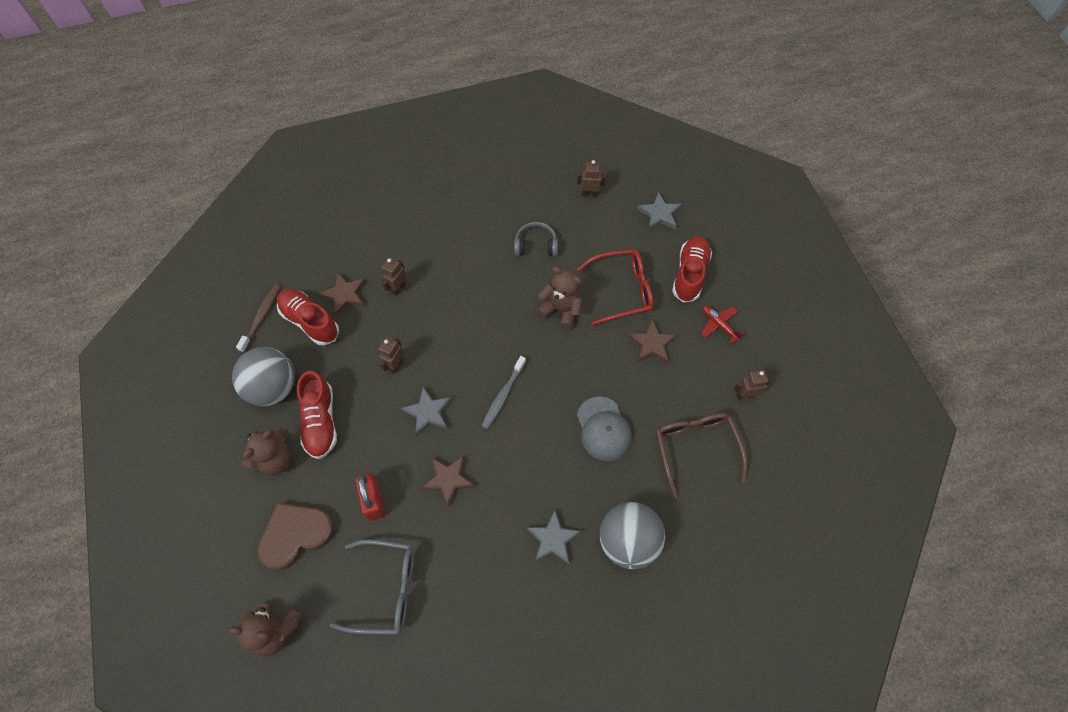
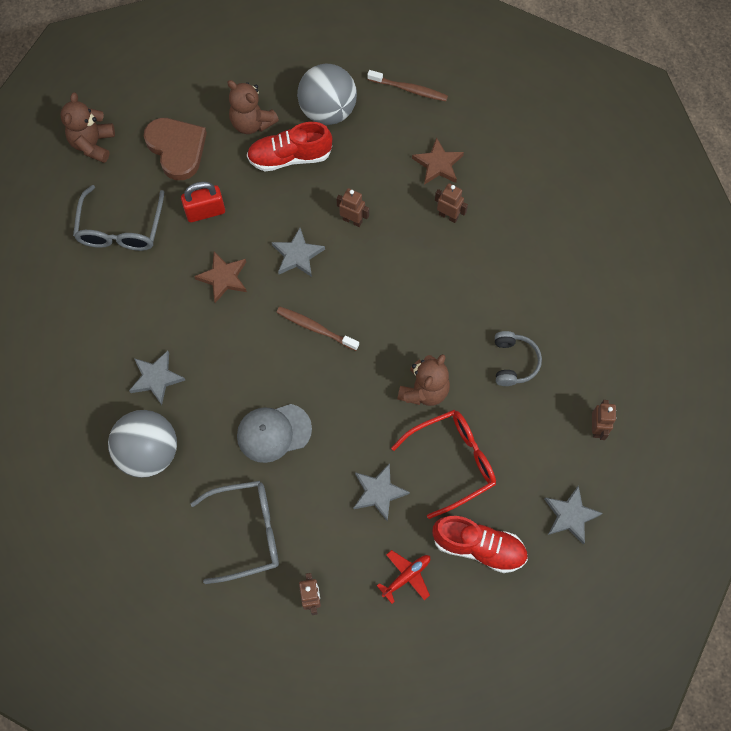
camera: 90 degrees right, 5 degrees up
red shoe [277,289,339,345] -> none
grey toothbrush [482,356,526,429] -> brown toothbrush [276,306,359,351]
red glasses [577,249,653,326] -> red glasses turned 105 degrees counterclockwise [391,410,496,519]
brown star [628,319,677,364] -> grey star [354,463,410,521]
brown glasses [656,413,747,498] -> grey glasses [191,481,279,584]

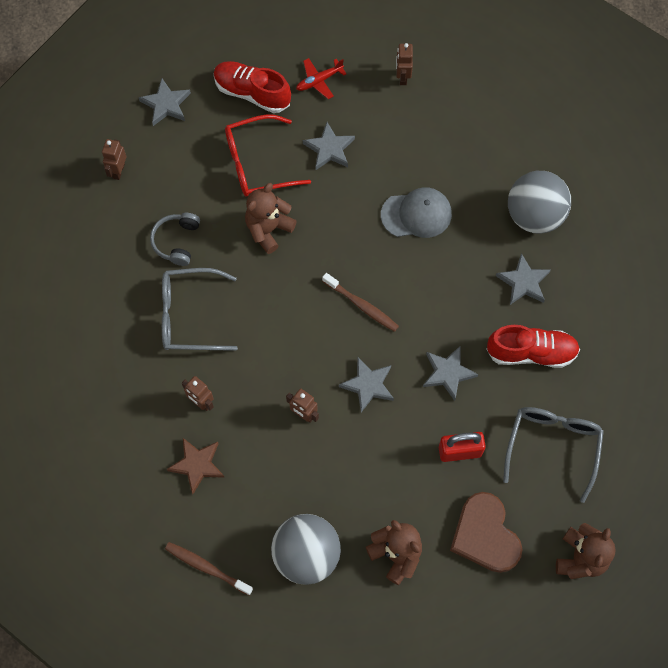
camera: 170 degrees left, 0 degrees up
grey glasses [191,481,279,584] -> grey glasses moved to [162,268,238,351]
brown star [194,252,247,303] -> grey star [423,346,478,401]
red shoe [247,122,332,171] -> red shoe moved to [486,325,580,368]

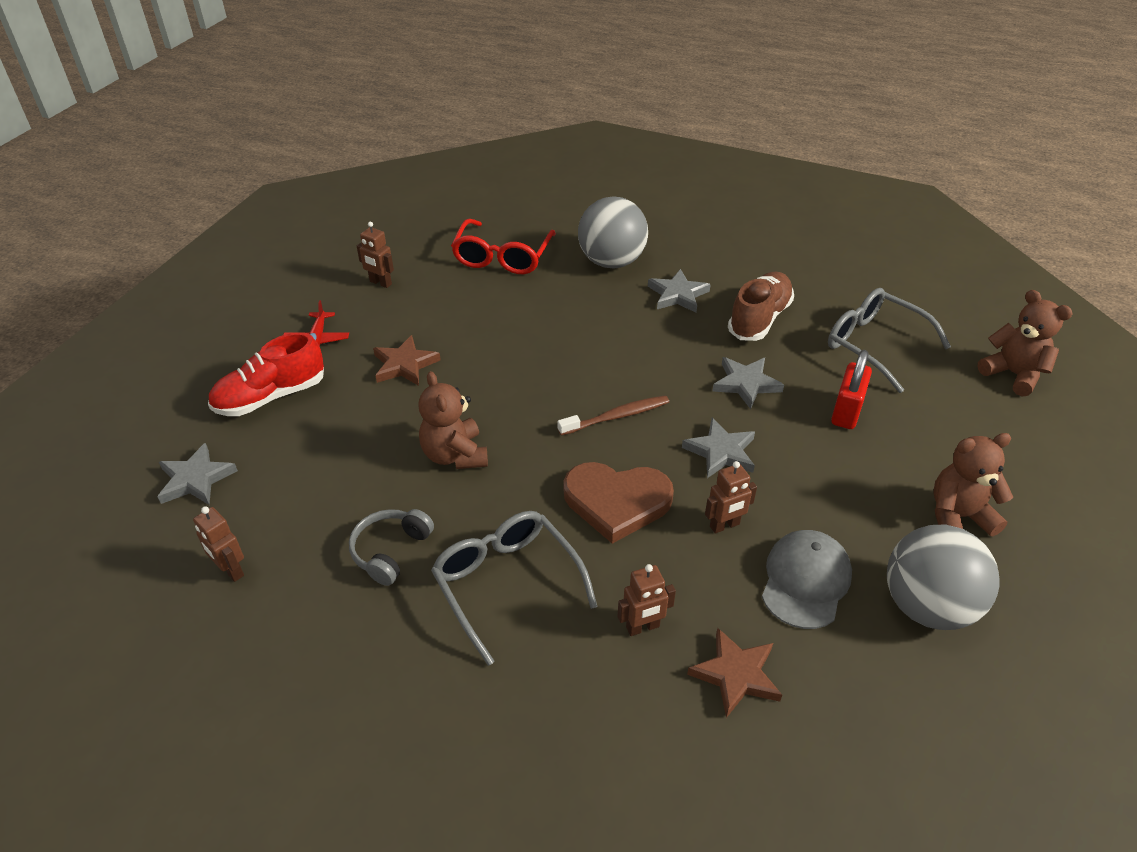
camera: 60 degrees left, 25 degrees down
grey headphones [150,213,200,266] -> grey headphones turned 75 degrees clockwise [349,509,434,586]
grey glasses [162,268,238,351] -> grey glasses turned 120 degrees clockwise [431,511,598,666]
brown toothbrush [165,542,253,595] -> none
red glasses [225,114,311,196] -> red glasses moved to [451,219,556,274]
grey star [303,122,355,170] -> brown star [373,335,441,386]
grey cap [381,187,452,238] -> grey cap moved to [762,530,852,629]
brown heart [450,492,523,573] -> brown heart moved to [564,462,674,544]
red shoe [486,325,580,368] -> brown shoe [728,272,794,341]

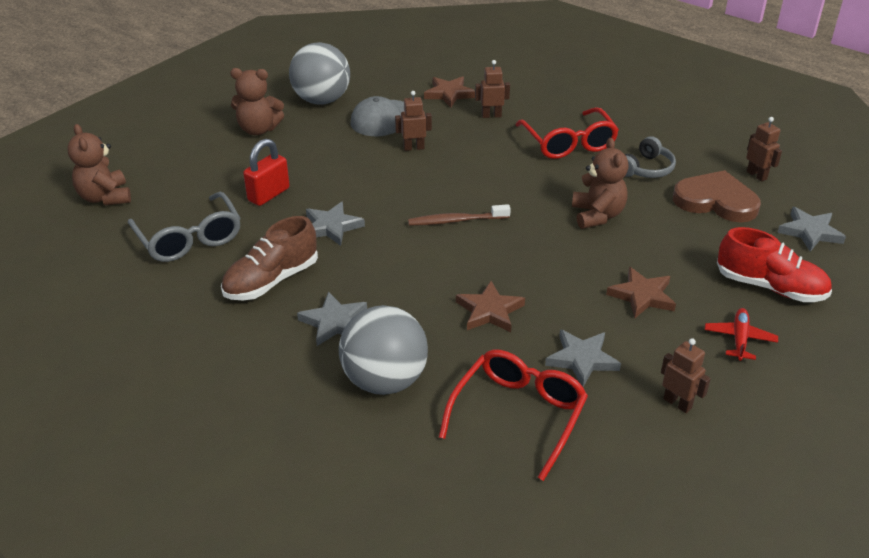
camera: 165 degrees left, 5 degrees down
red shoe [208,332,324,416] -> red shoe turned 45 degrees clockwise [717,227,832,302]
grey glasses [431,511,598,666] -> red glasses [516,107,619,159]
brown heart [564,462,674,544] -> brown heart moved to [673,170,761,223]
grey star [682,418,755,478] -> grey star moved to [545,329,621,387]
none -> brown star [456,281,525,332]

